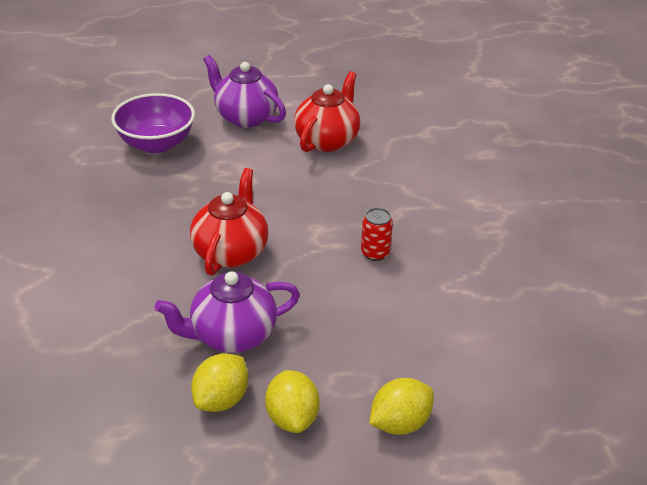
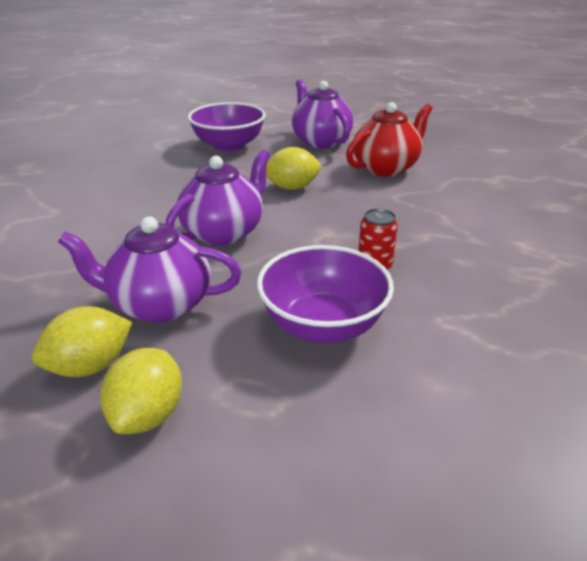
camera: 25 degrees right, 5 degrees down
red teapot [190,168,268,276] -> purple teapot [166,149,270,246]
yellow lemon [369,378,434,435] -> yellow lemon moved to [266,147,321,190]
none -> purple bowl [257,245,394,343]

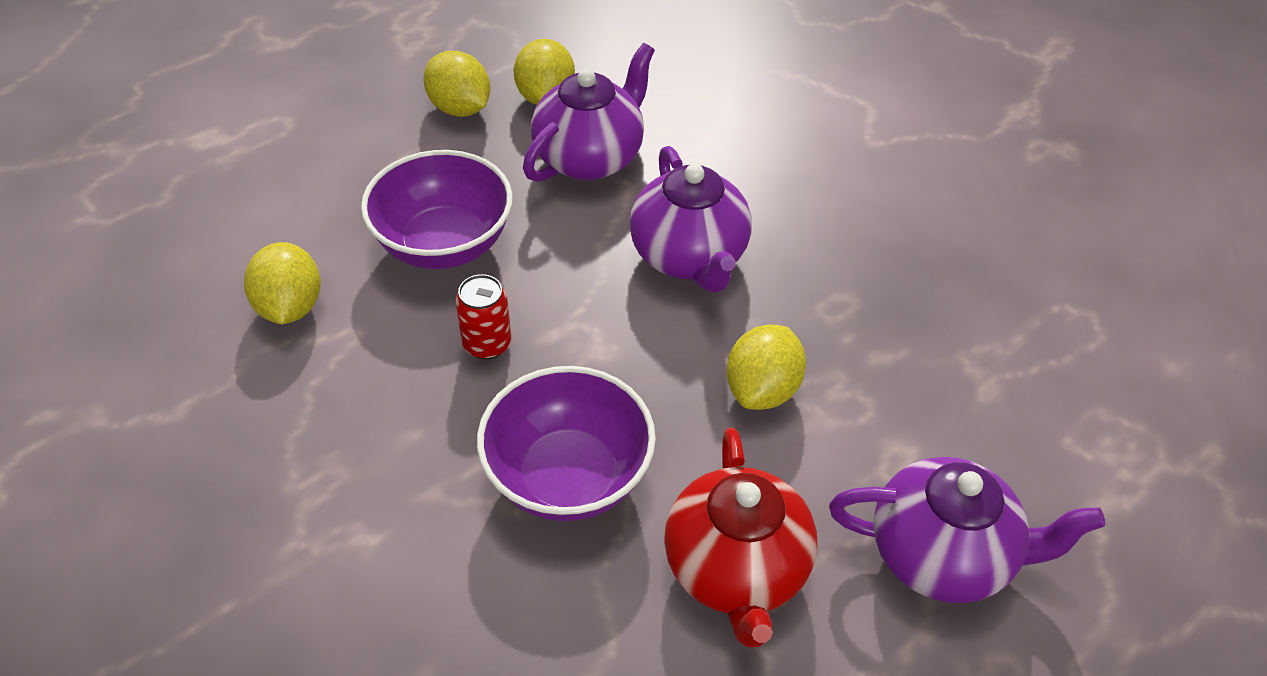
camera: 125 degrees right, 15 degrees up
purple bowl [188,102,266,152] -> purple bowl moved to [477,366,656,521]
none -> yellow lemon [244,242,321,324]

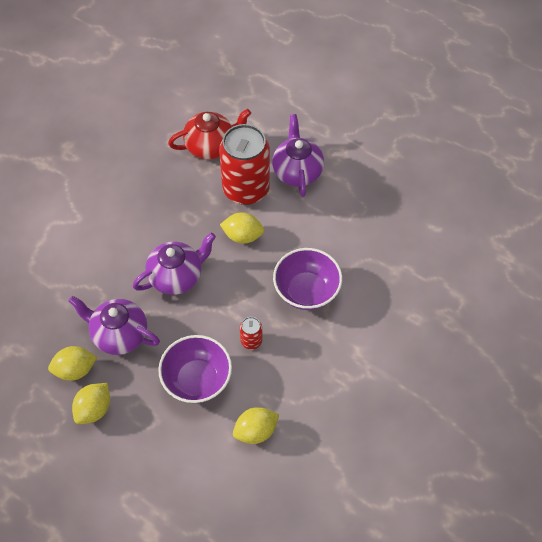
camera: 105 degrees left, 10 degrees up
red teapot [664,428,818,647] -> red teapot moved to [168,109,251,159]
none -> red can [219,124,270,205]

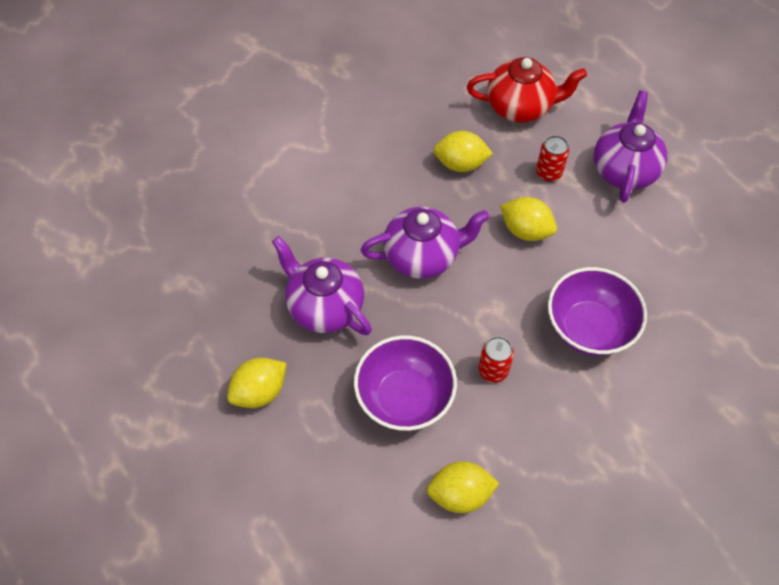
camera: 20 degrees right, 0 degrees up
yellow lemon [48,346,97,381] -> yellow lemon moved to [433,131,493,172]
red can [219,124,270,205] -> red can [536,135,569,182], size x0.42

